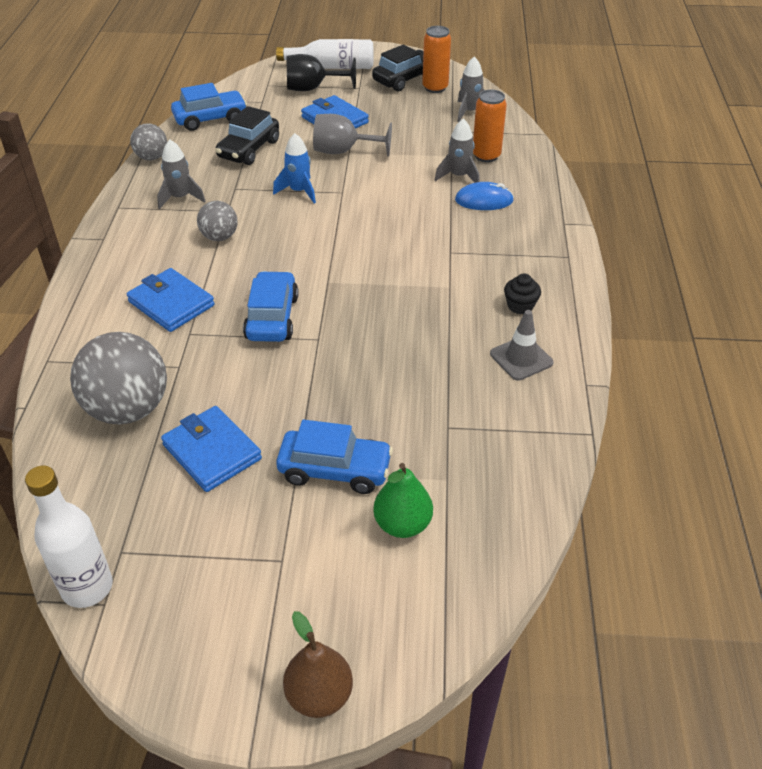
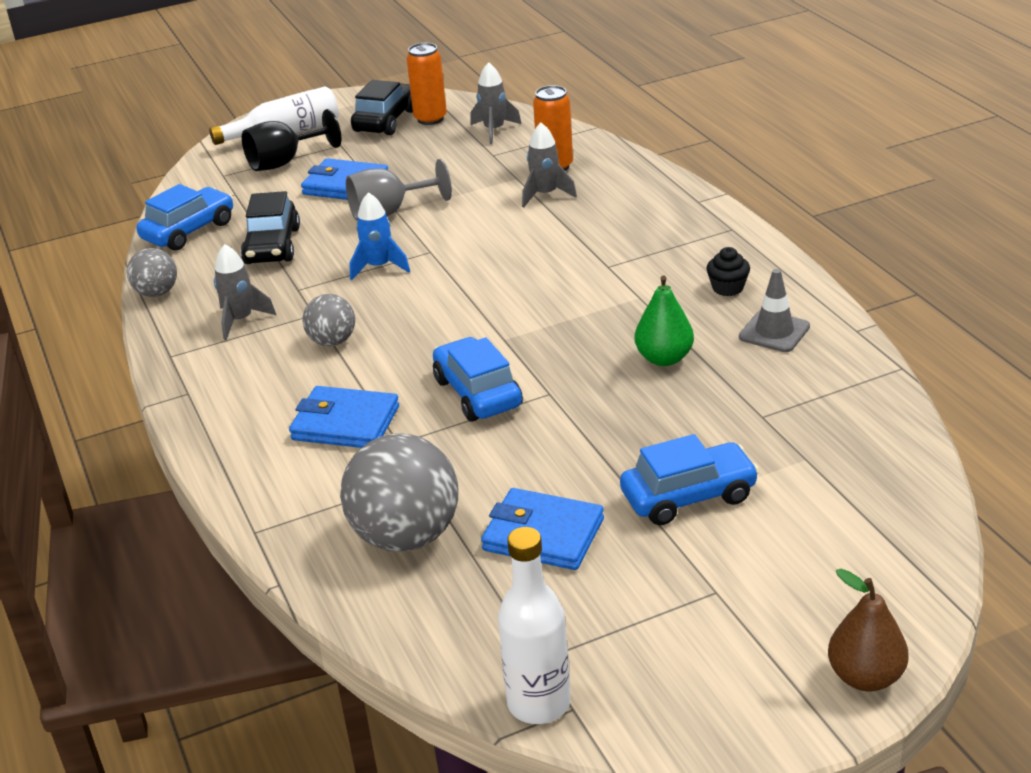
camera: 25 degrees left, 10 degrees down
green pear [373,463,433,538] -> green pear moved to [635,275,694,366]
blue mouse [455,182,514,210] -> none

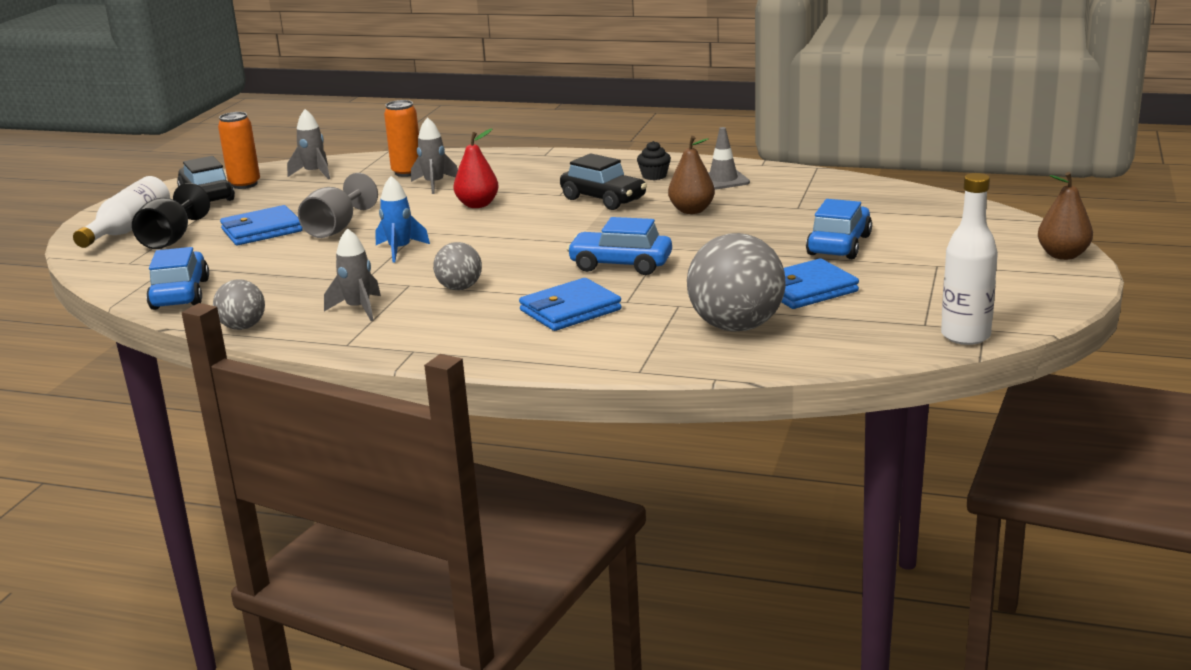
camera: 50 degrees left, 10 degrees down
black car [241,191,300,264] -> black car moved to [560,153,647,210]
green pear [635,275,694,366] -> brown pear [668,136,715,214]
none -> red pear [453,129,499,208]

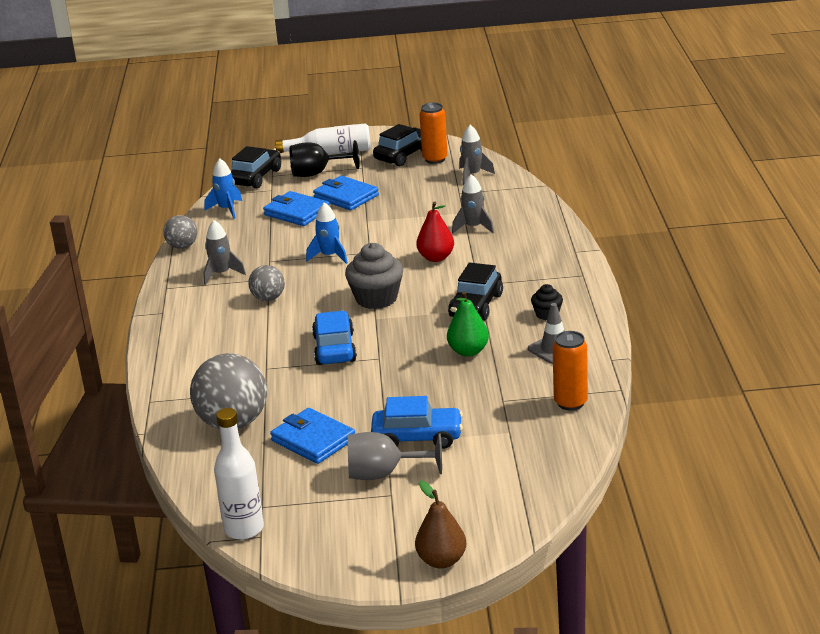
camera: 70 degrees right, 5 degrees up
blue car [146,247,209,310] -> blue rocket [205,158,242,219]
grey goblet [298,173,378,238] -> grey goblet moved to [348,432,442,480]
orange can [384,100,419,177] -> orange can moved to [553,331,588,410]
blue wallet [519,278,622,331] -> blue wallet moved to [263,191,330,226]
brown pear [668,136,715,214] -> green pear [447,291,489,357]
none -> black car [231,146,281,188]
none -> grey cupcake [345,243,403,309]

